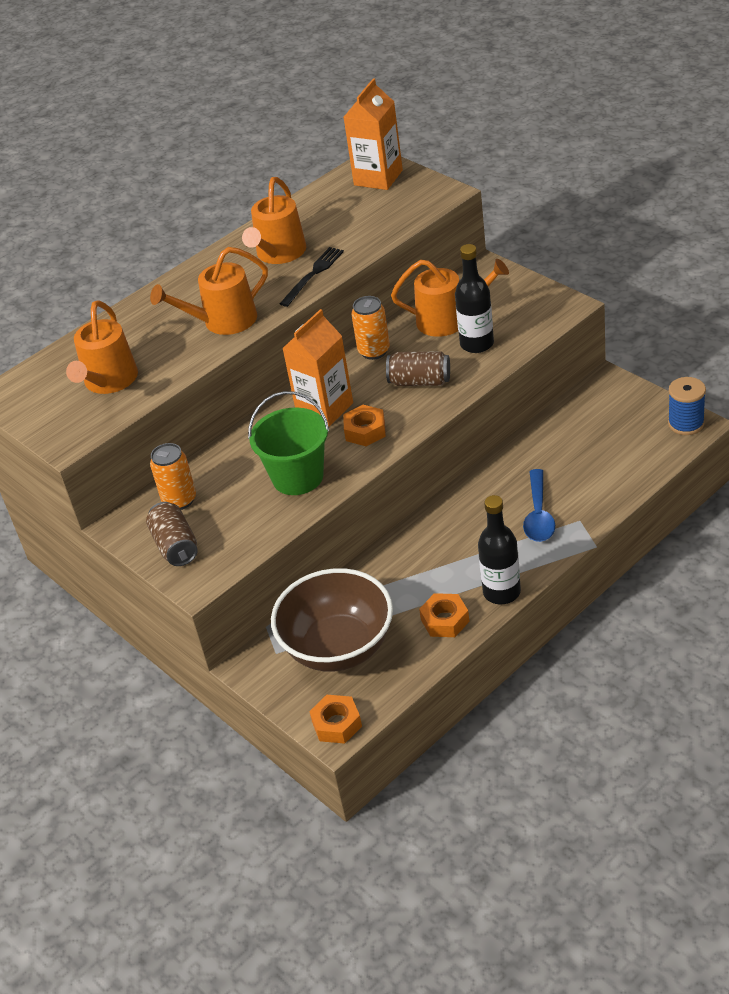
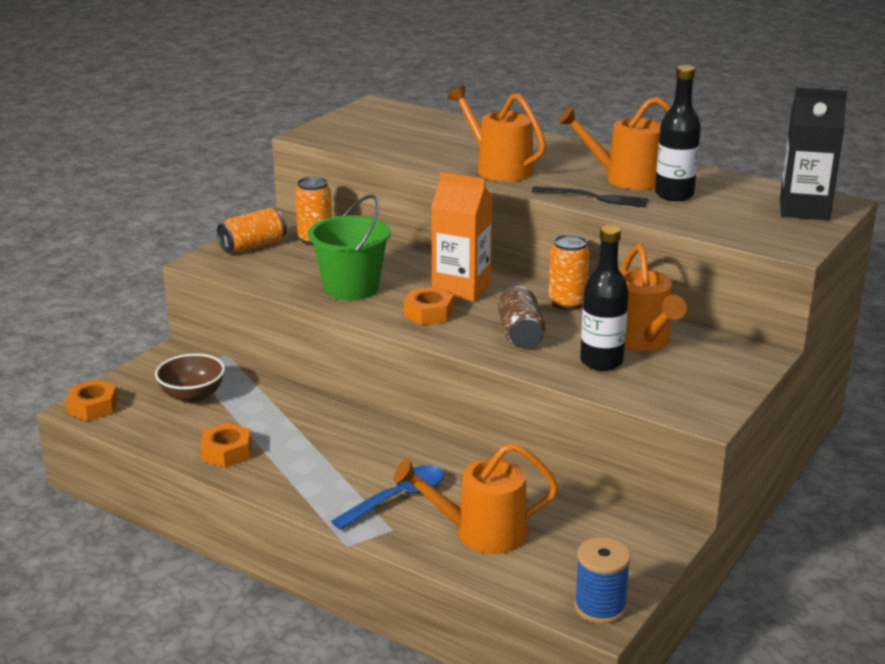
camera: 70 degrees right, 15 degrees down
orange watering can [66,301,138,394] -> orange watering can moved to [394,443,559,554]
brown can [146,502,198,566] -> orange can [217,208,287,253]
brown bowl [271,568,393,672] -> brown bowl [155,353,225,403], size x0.56
orange carton [344,78,403,190] -> black carton [780,88,847,220]
black bottle [478,495,521,604] -> black bottle moved to [655,65,701,201]
blue spoon [523,469,555,542] -> blue spoon turned 150 degrees clockwise [331,465,444,530]

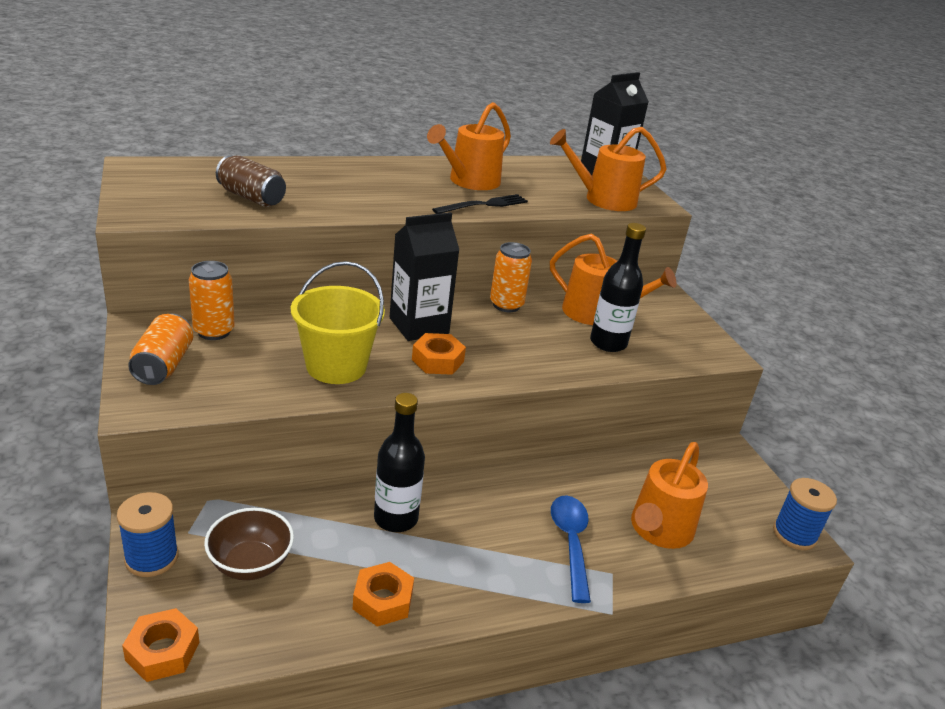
camera: 55 degrees left, 5 degrees up
green bucket [308,195,391,300] -> yellow bucket [291,261,385,384]
orange carton [431,172,493,302] -> black carton [390,212,459,341]
orange watering can [448,85,546,182] -> orange watering can moved to [550,127,667,211]
brown can [498,286,546,348] -> brown can moved to [216,155,286,207]
black bottle [655,65,701,201] -> black bottle moved to [374,393,425,532]
none -> blue spool [117,492,178,577]

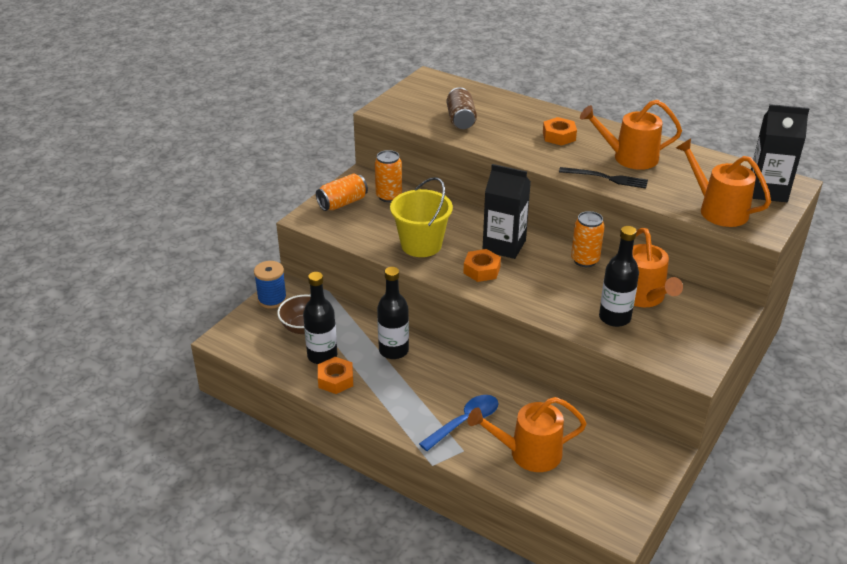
camera: 55 degrees right, 5 degrees up
orange nut [122,608,199,682] -> orange nut moved to [543,117,577,146]
blue spool [773,478,837,550] -> none
none -> black bottle [303,272,337,364]

